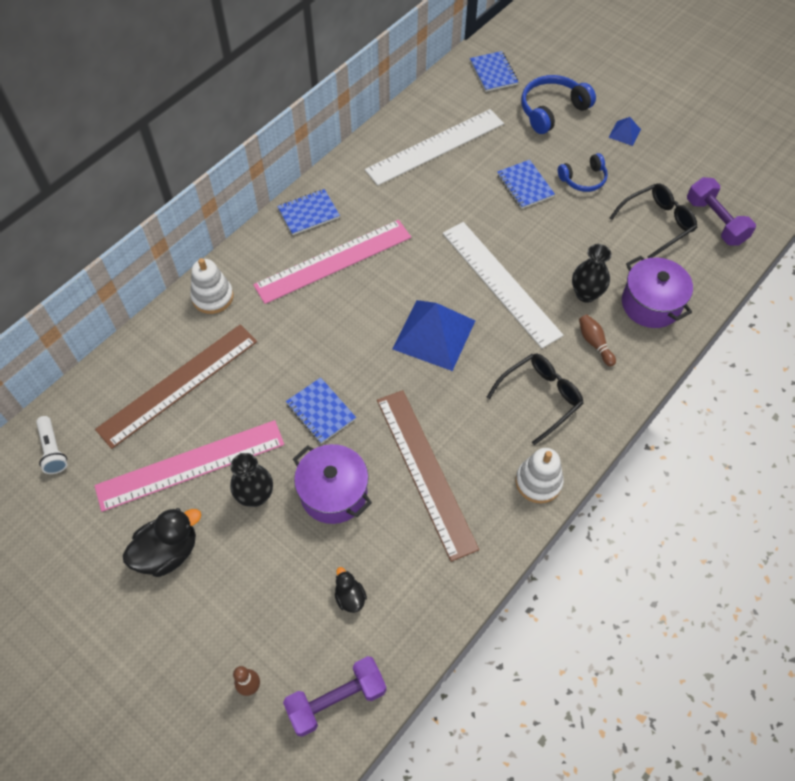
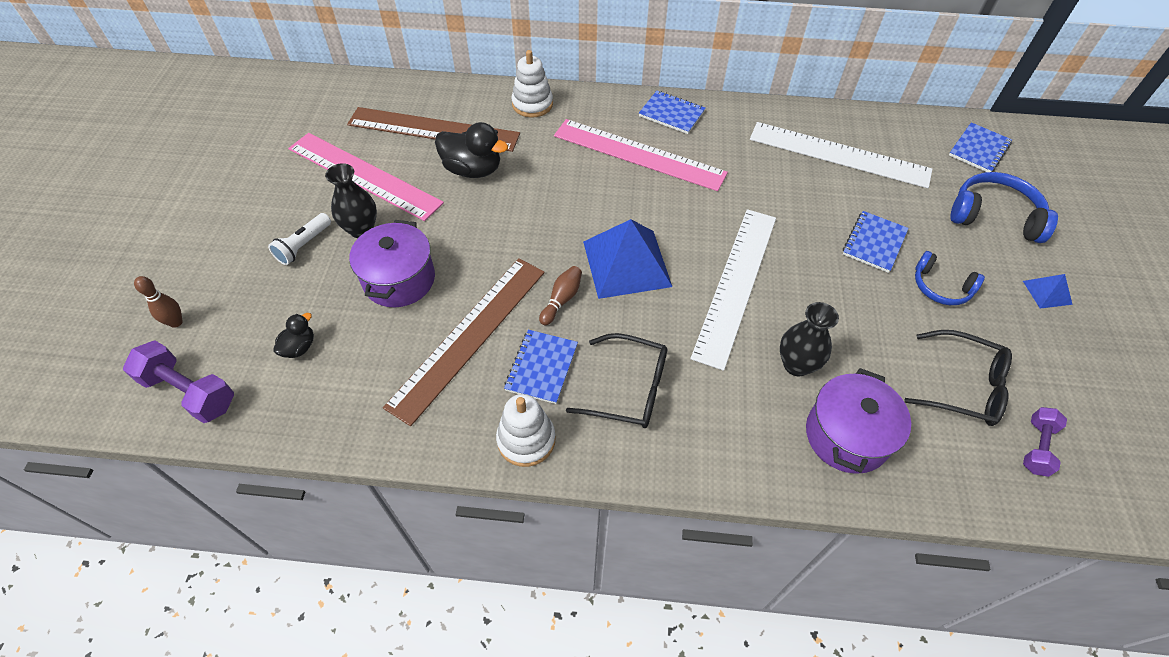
camera: 55 degrees right, 5 degrees down
white flashlight [36,416,67,474] -> white flashlight moved to [268,213,331,265]
black duck [123,508,201,577] -> black duck moved to [435,122,508,178]
blue notebook [286,377,356,444] -> blue notebook moved to [504,330,578,404]
brown bowling pin [579,315,616,366] -> brown bowling pin moved to [539,266,582,325]
purple dumbbell [687,177,756,246] -> purple dumbbell [1023,407,1067,477], size x0.62

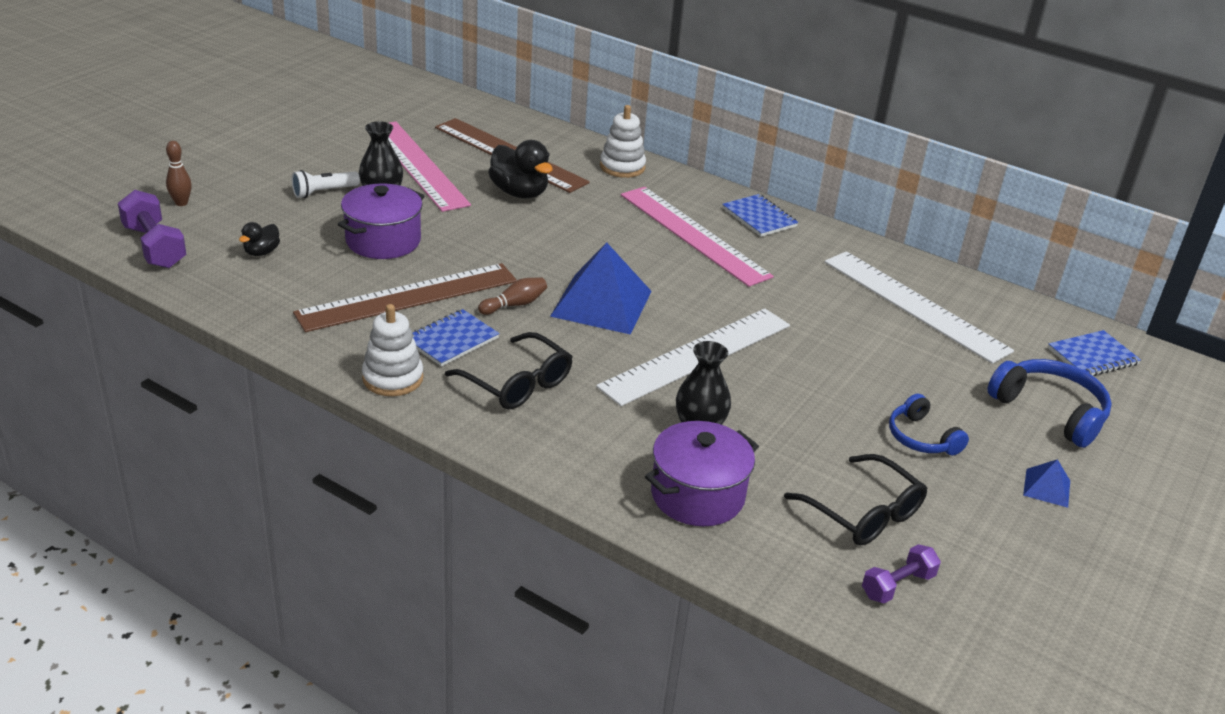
camera: 25 degrees right, 20 degrees down
black duck [273,313,314,358] -> black duck turned 150 degrees clockwise [239,222,280,256]
blue notebook [843,211,909,273] -> none

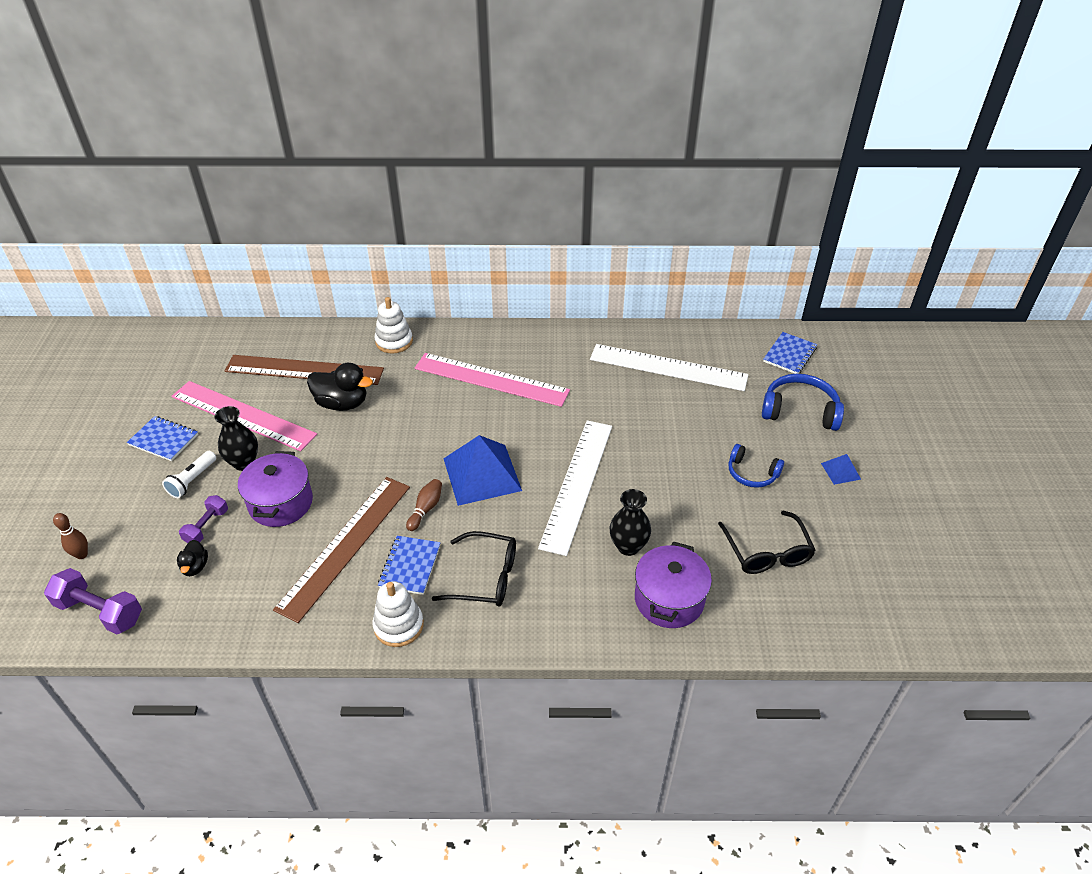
camera: 30 degrees left, 10 degrees up
blue notebook [722,194,798,237] -> blue notebook moved to [127,416,198,461]
black glasses [784,454,927,546] -> black glasses turned 60 degrees clockwise [718,510,816,574]
purple dumbbell [862,544,941,604] -> purple dumbbell moved to [179,495,228,543]

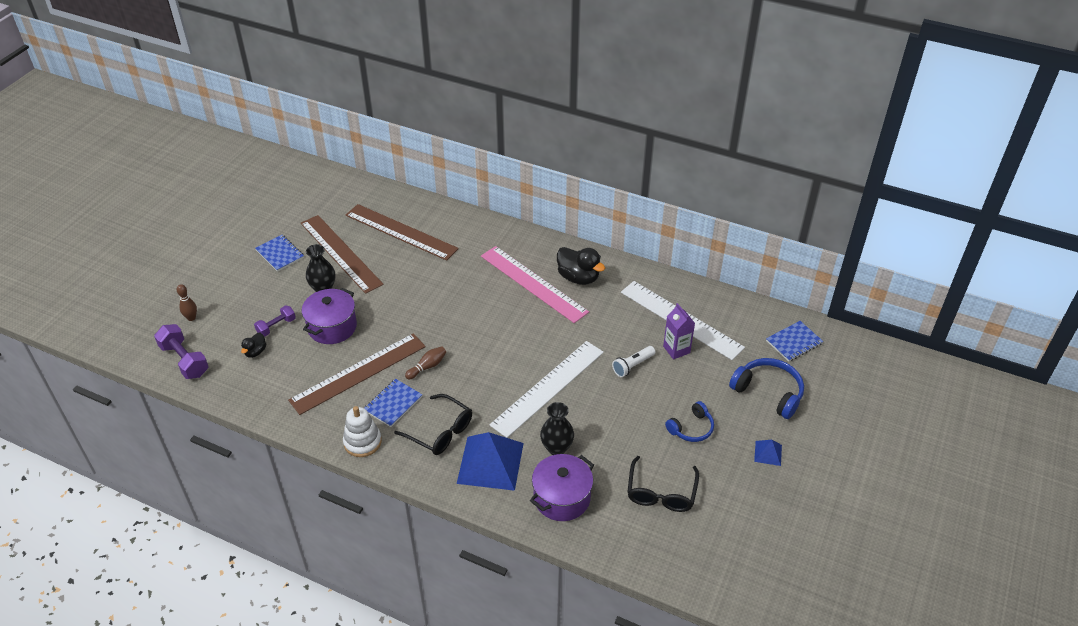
camera: 25 degrees right, 0 degrees up
white flashlight [162,451,216,498] -> white flashlight moved to [612,346,655,377]
pink ruler [171,381,317,451] -> brown ruler [301,215,384,294]
black duck [307,363,373,411] -> black duck moved to [557,247,605,285]
white stacking toy [375,297,413,354] -> none
blue pyramid [443,435,522,506] -> blue pyramid moved to [457,432,524,491]
blue headphones [729,444,784,488] -> blue headphones turned 90 degrees counterclockwise [665,401,714,442]
none -> purple carton [663,303,695,359]

